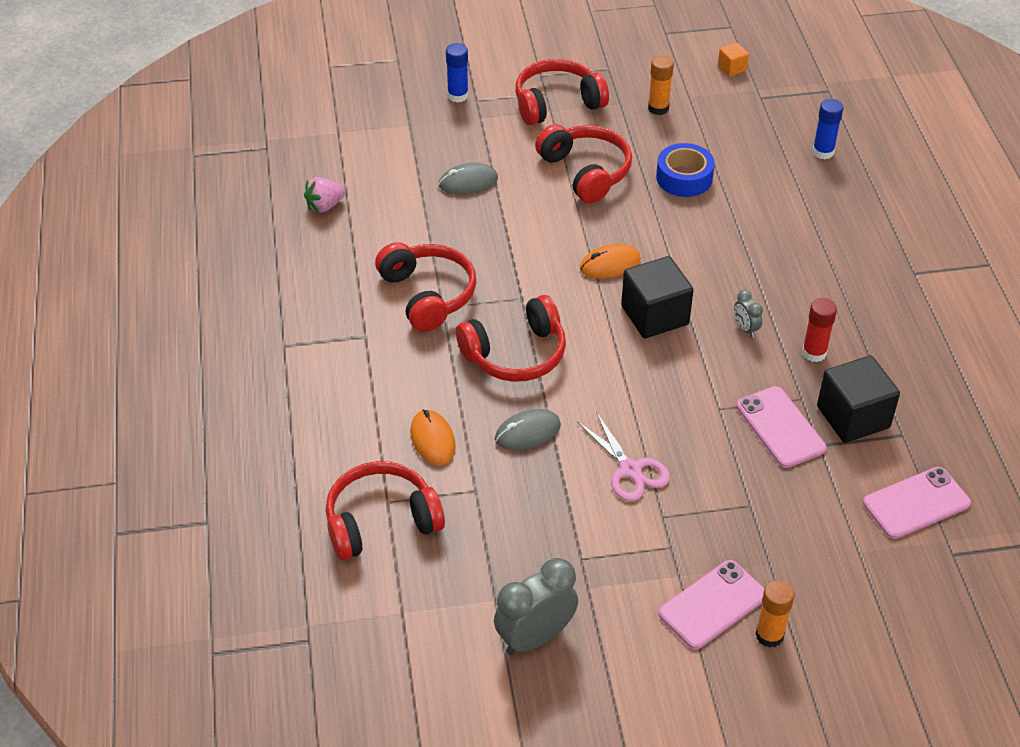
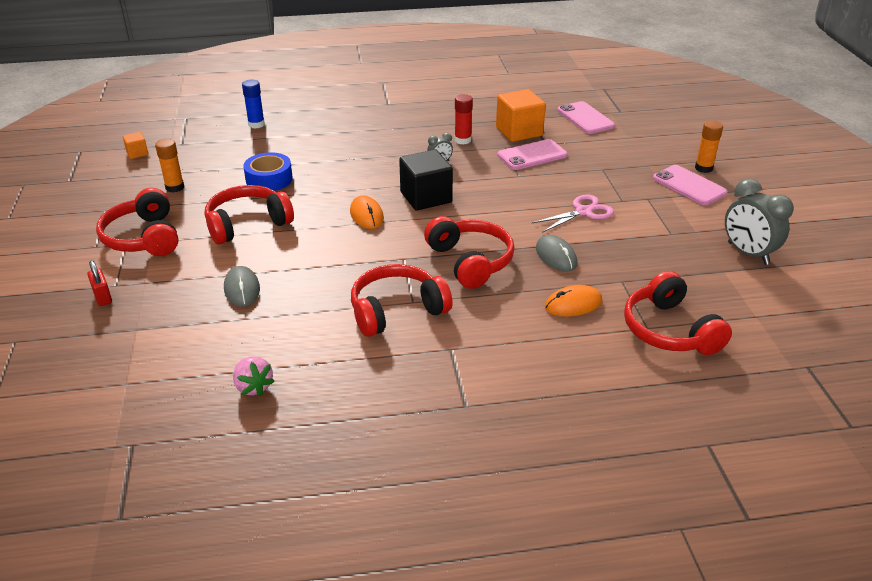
camera: 90 degrees left, 10 degrees down
blue glue stick [446,43,469,103] -> red padlock [87,260,112,306]
black cube [817,355,900,443] -> orange cube [496,89,546,142]

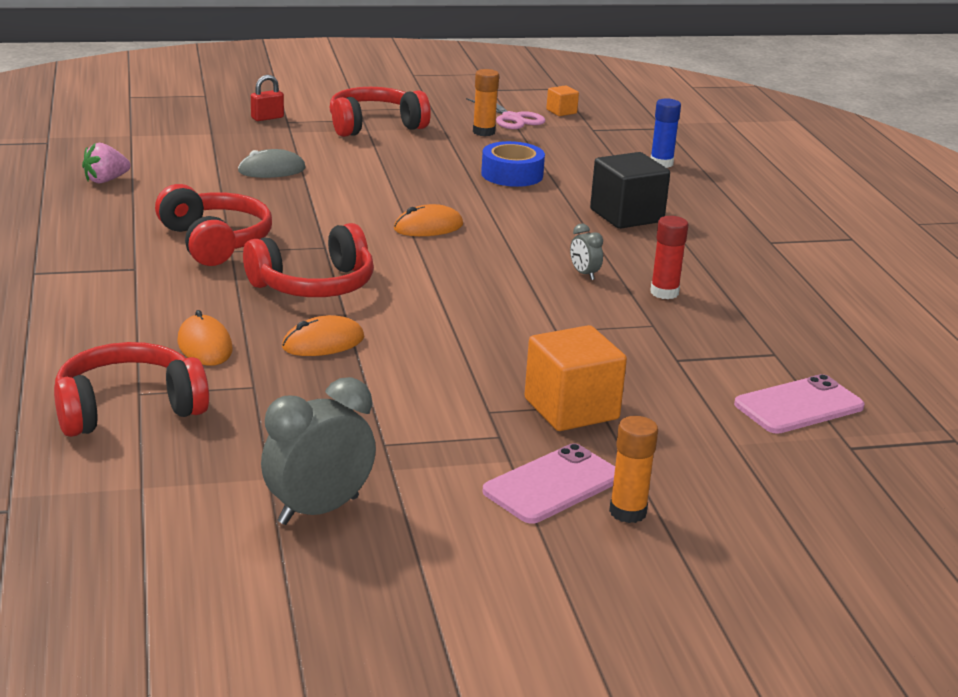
camera: 85 degrees right, 10 degrees down
red headphones [204,185,294,245] -> none
black cube [399,149,453,211] -> black cube moved to [590,152,670,229]
orange cube [496,89,546,142] -> orange cube moved to [524,325,627,431]
pink phone [498,139,567,170] -> none
pink scissors [532,194,614,233] -> pink scissors moved to [466,98,545,129]
grey mouse [536,235,577,272] -> orange mouse [282,315,364,356]

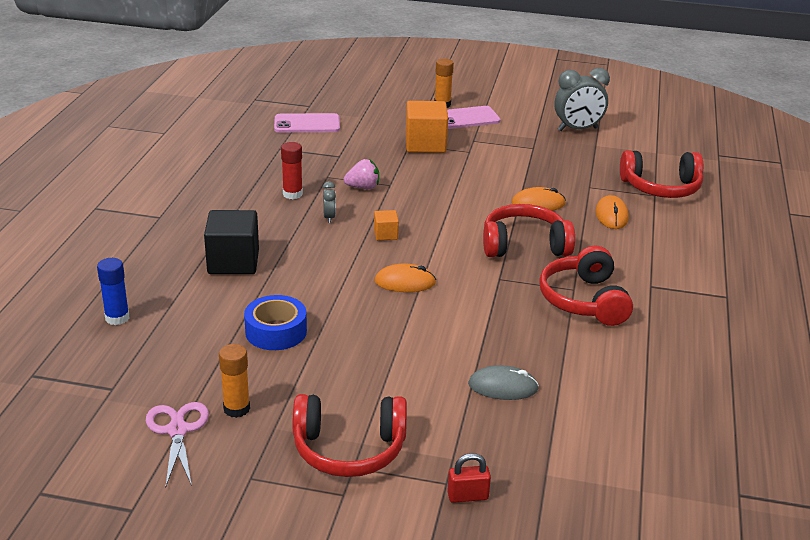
camera: 155 degrees left, 5 degrees up
pink strawberry [82,143,131,183] -> pink strawberry moved to [344,159,379,189]
orange cube [546,85,579,116] -> orange cube moved to [374,210,399,240]

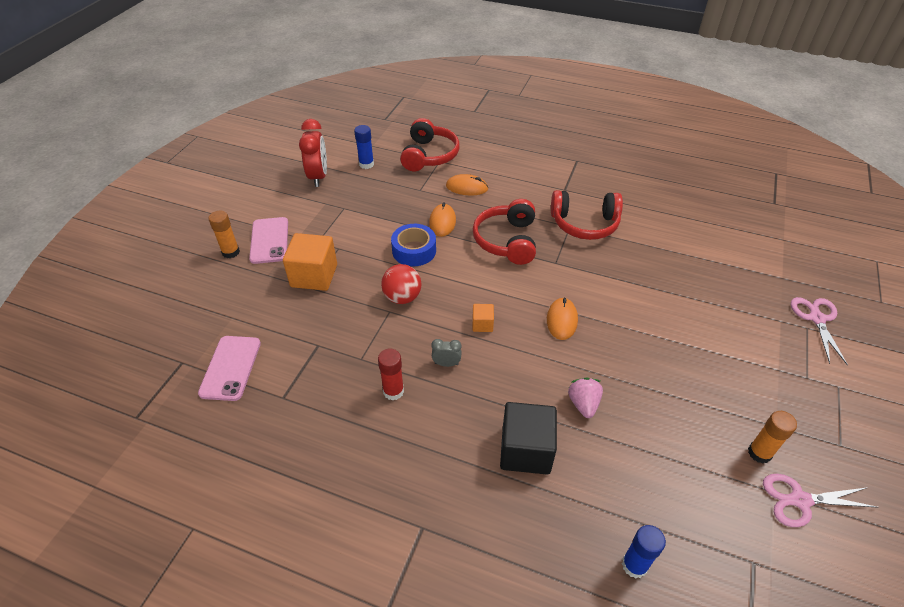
camera: 80 degrees left, 15 degrees up
blue tape [244,295,307,350] -> blue tape moved to [391,224,436,266]
red headphones [293,394,407,477] -> none
pink strawberry [344,159,379,189] -> pink strawberry moved to [568,378,603,418]
red padlock [447,453,491,503] -> pink scissors [791,297,848,366]
grey mouse [468,365,539,400] -> none
grey clock [554,68,610,131] -> red clock [299,119,327,187]
none -> blue glue stick [354,125,374,169]
none -> red ball [381,264,421,304]

